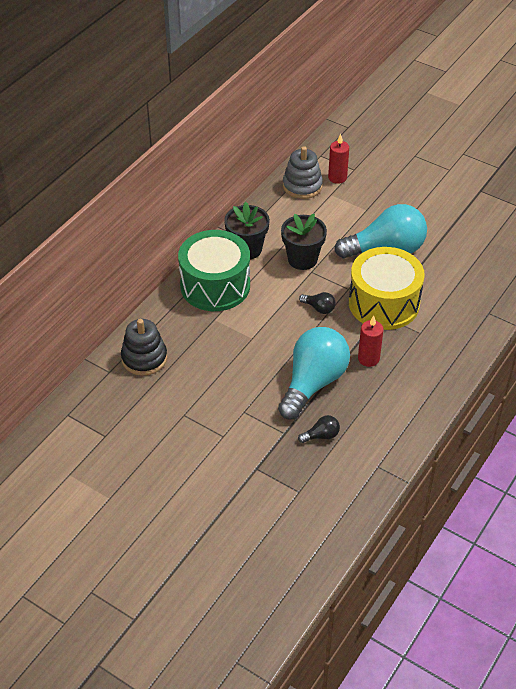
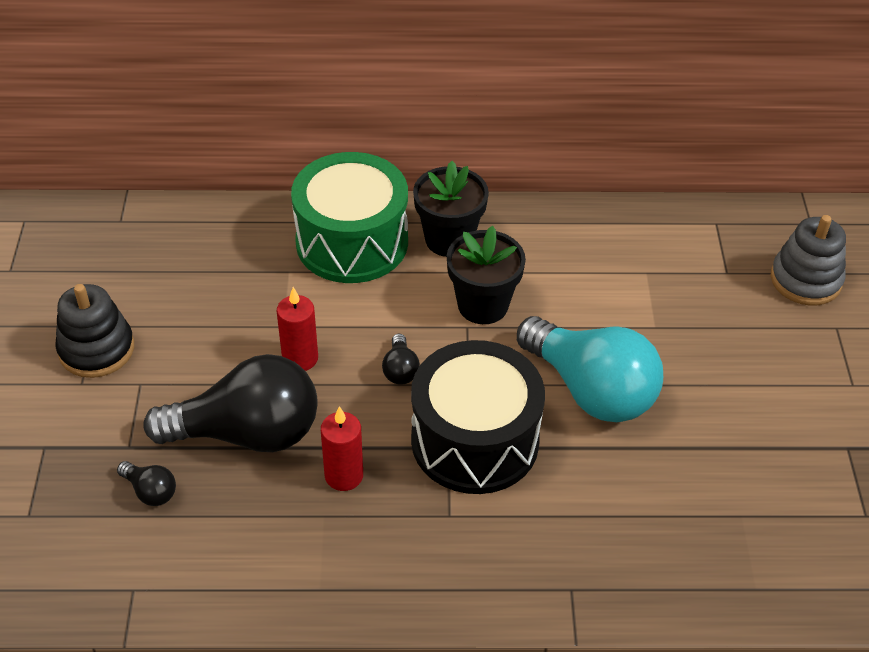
camera: 55 degrees right, 0 degrees up
black stacking toy [121,319,167,376] -> black stacking toy moved to [55,284,134,378]
turquoise light bulb [278,327,350,420] -> black light bulb [144,354,318,452]
grey stacking toy [283,146,323,199] -> grey stacking toy moved to [771,215,846,306]
red candle [328,134,349,184] -> red candle moved to [277,287,318,371]
yellow drum [349,247,425,330] -> black drum [411,340,545,494]

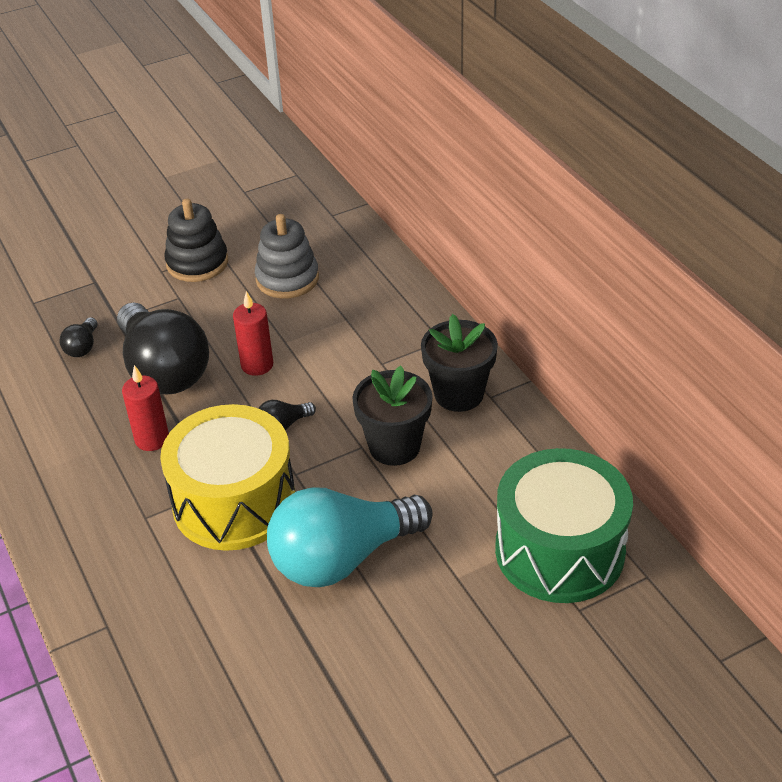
camera: 65 degrees right, 5 degrees down
green drum [291,152,408,283] -> green drum moved to [495,448,633,603]
black drum [411,340,545,494] -> yellow drum [160,404,295,551]
turquoise light bulb [517,316,663,422] -> turquoise light bulb turned 45 degrees clockwise [267,487,433,587]
grey stacking toy [771,215,846,306] -> grey stacking toy moved to [255,214,319,299]

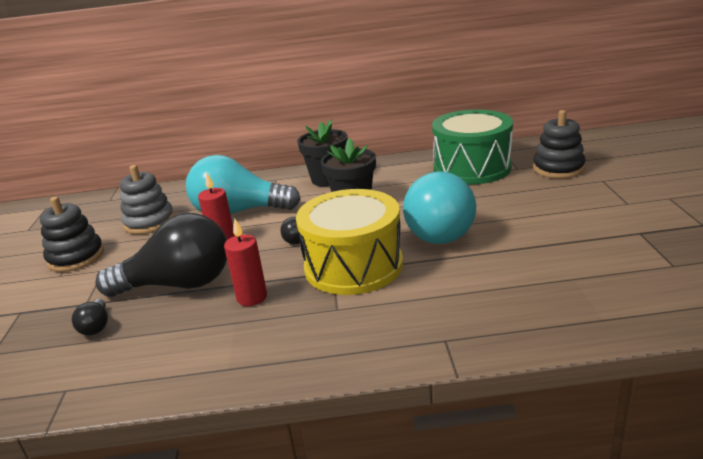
camera: 65 degrees left, 15 degrees down
black light bulb [59,317,98,357] -> black light bulb turned 45 degrees clockwise [72,299,108,336]
none -> turquoise light bulb [186,155,301,214]
none -> black stacking toy [533,110,586,179]

